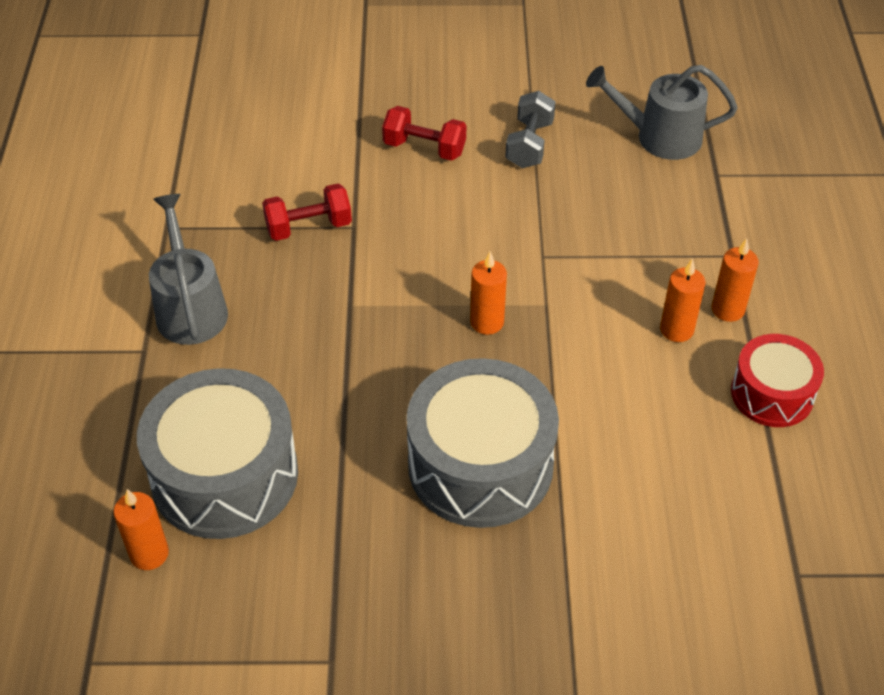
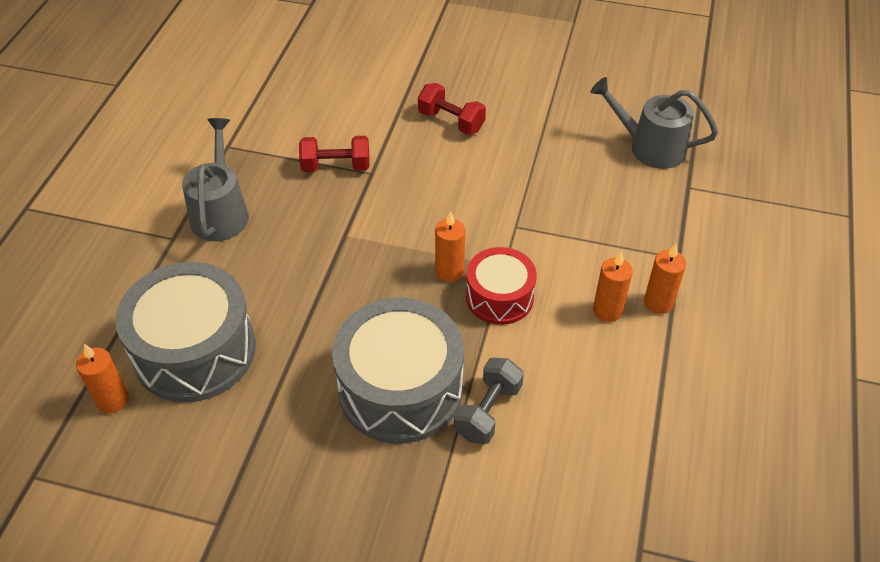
camera: 15 degrees right, 0 degrees up
grey dumbbell [505,91,556,168] -> grey dumbbell moved to [454,358,524,444]
red drum [731,334,824,427] -> red drum moved to [466,247,537,325]

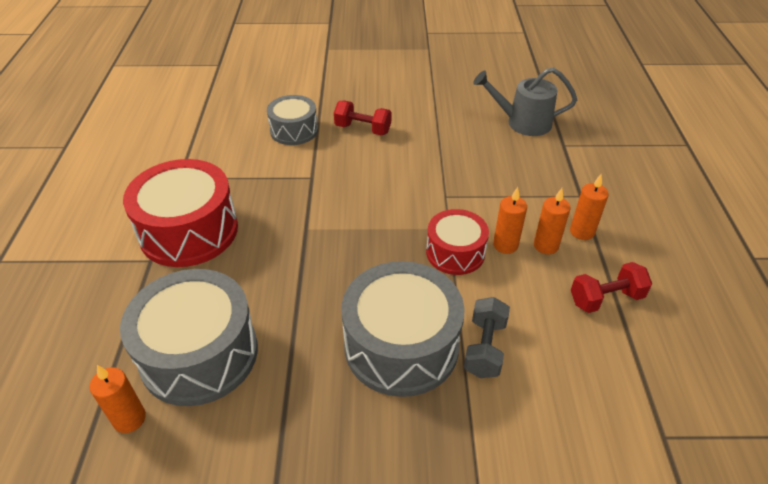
camera: 15 degrees left, 5 degrees down
grey watering can [182,118,249,241] -> red drum [123,159,238,267]
red dumbbell [299,136,370,172] -> red dumbbell moved to [571,262,652,313]
orange candle [435,211,465,282] -> orange candle moved to [493,187,527,254]
none -> grey drum [267,95,318,145]

